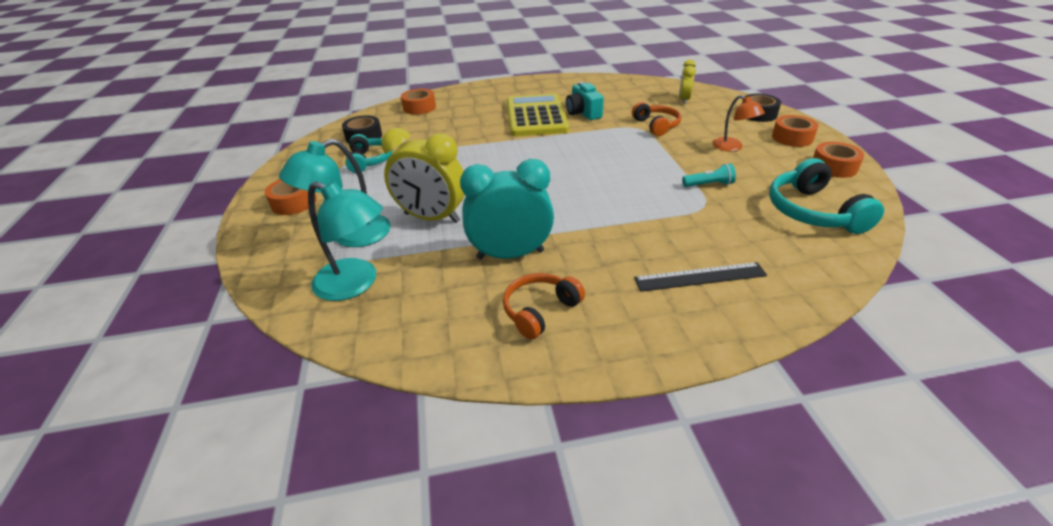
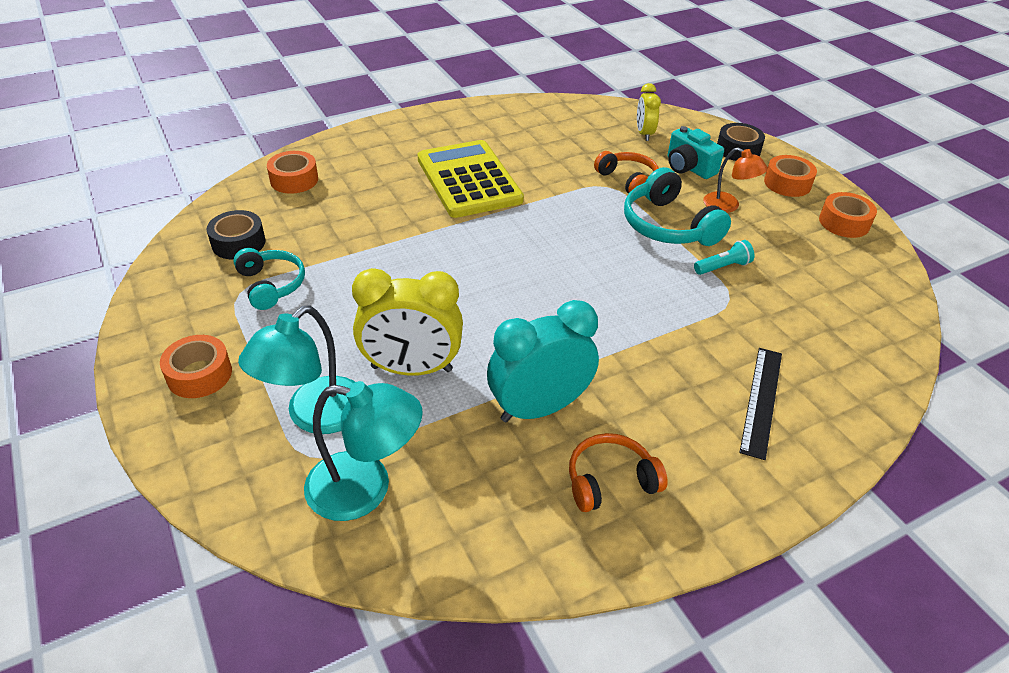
camera: 20 degrees left, 5 degrees up
orange headphones [503,273,585,340] -> orange headphones turned 45 degrees clockwise [569,433,668,512]
turquoise camera [566,82,604,120] -> turquoise camera moved to [668,126,724,179]
black ruler [634,262,767,292] -> black ruler turned 45 degrees counterclockwise [739,348,782,460]
turquoise headphones [769,158,884,234] -> turquoise headphones moved to [624,167,731,246]

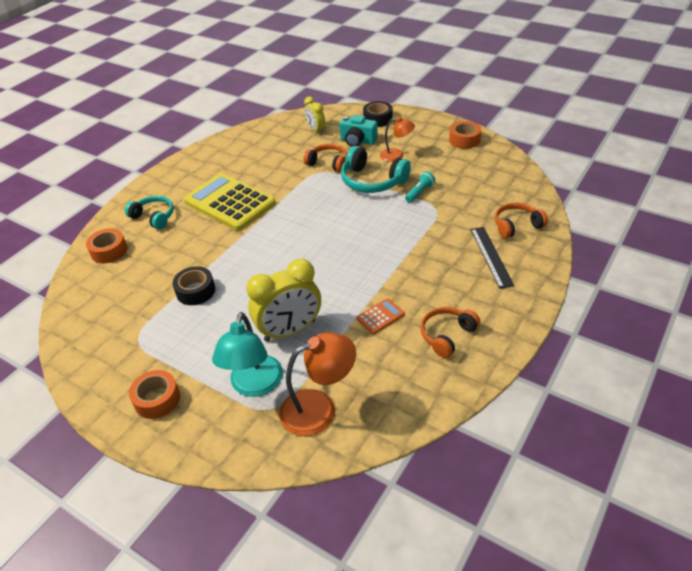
camera: 25 degrees left, 0 degrees up
black tape [207,210,266,260] -> black tape moved to [172,266,215,305]
turquoise headphones [233,248,305,310] -> turquoise headphones moved to [125,196,174,229]
turquoise lamp [304,381,423,521] -> orange lamp [279,332,356,436]
turquoise clock [487,300,599,422] -> orange calculator [356,298,405,334]
orange tape [764,155,817,197] -> none
none -> orange headphones [495,203,548,239]

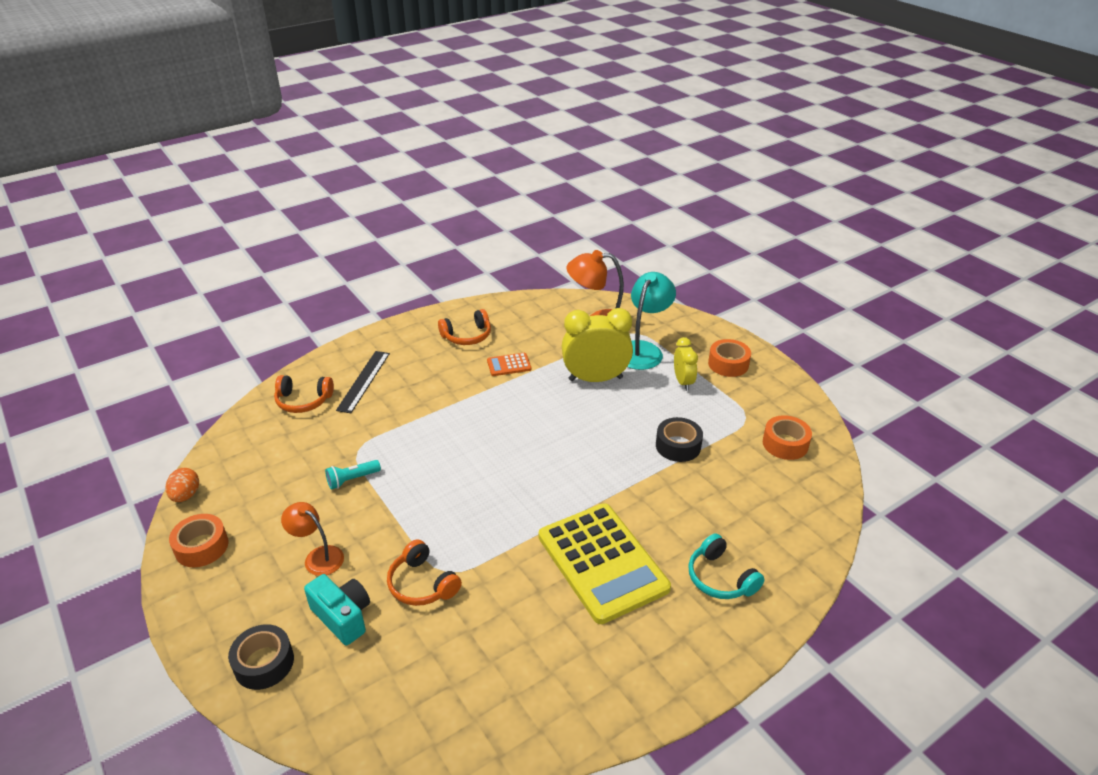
camera: 160 degrees left, 5 degrees down
orange tape [86,228,128,263] -> orange tape moved to [763,415,812,460]
yellow clock [304,97,325,134] -> yellow clock moved to [674,337,698,391]
turquoise headphones [341,146,411,193] -> none
none -> orange egg [166,468,199,502]

